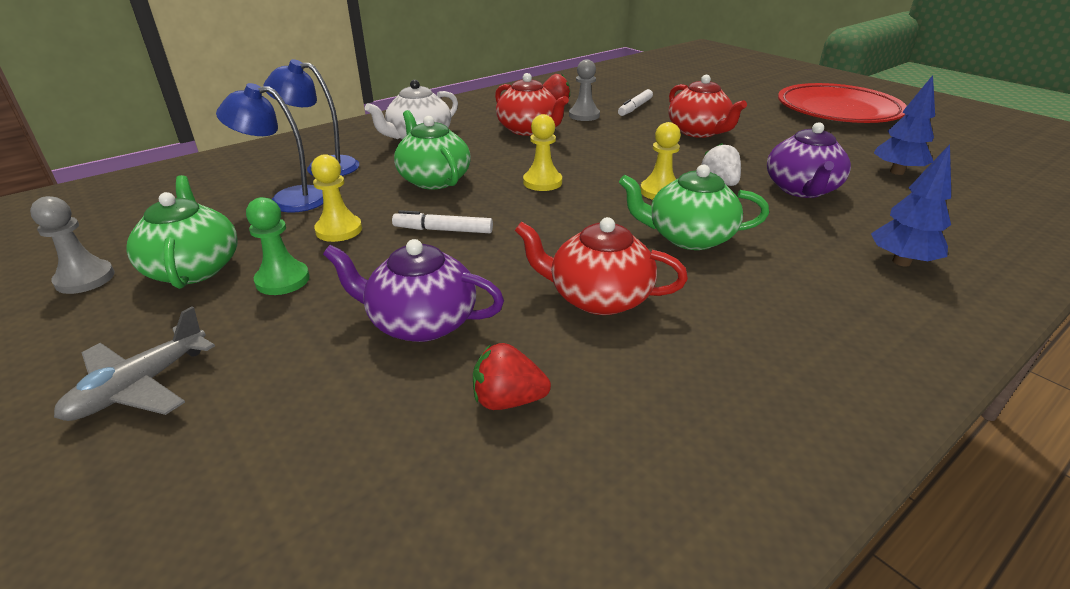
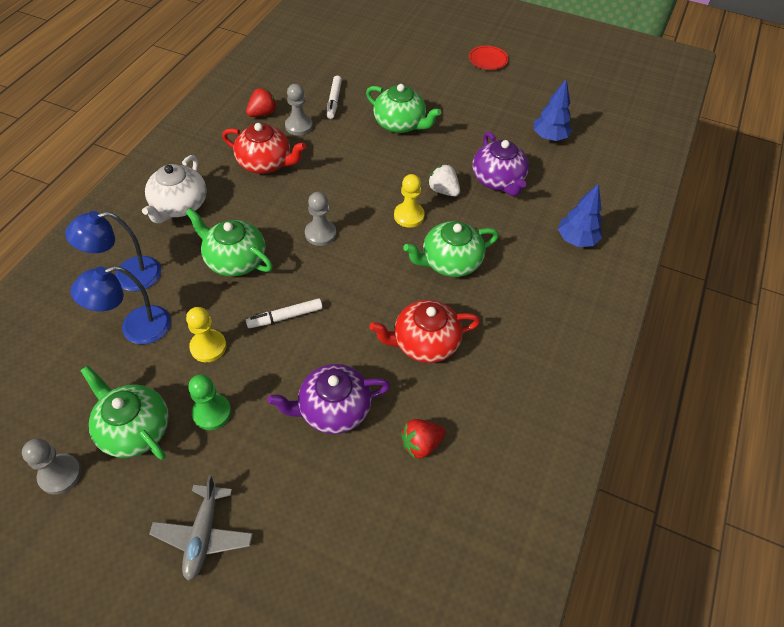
camera: 30 degrees left, 20 degrees up
yellow pawn [523,114,562,191] -> grey pawn [305,192,336,246]
red teapot [668,75,747,138] -> green teapot [366,84,441,133]
red plate [778,83,907,123] -> red plate [469,46,508,70], size x0.41

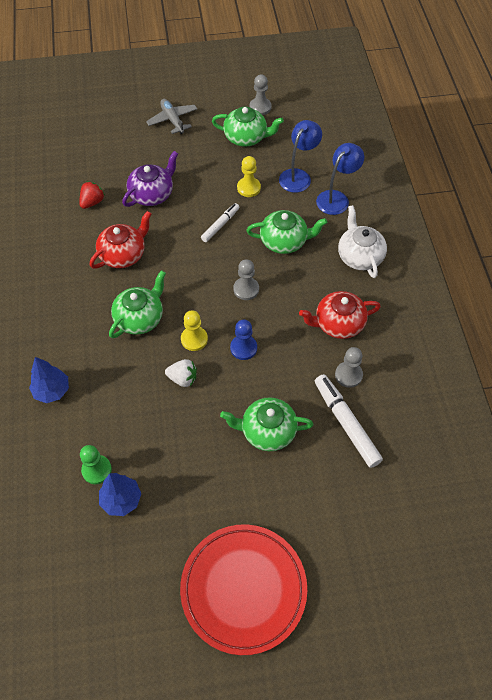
camera: 150 degrees right, 5 degrees up
green pawn [188,374,231,430] -> green pawn moved to [80,445,112,484]
red strawberry [246,88,277,117] -> none
white marker [327,76,342,119] -> white marker [315,374,383,468], size x1.67
red plate [469,46,508,70] -> red plate [180,524,307,655], size x2.46
purple teapot [472,131,529,196] -> none
none -> blue pawn [230,319,257,360]

